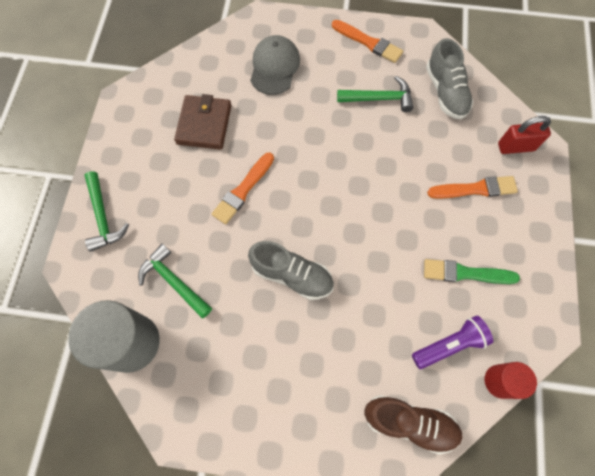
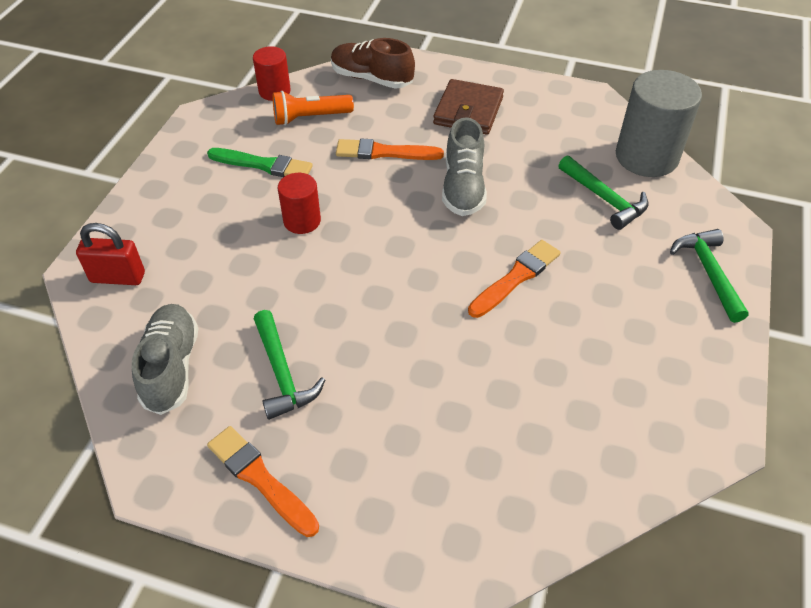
camera: 170 degrees left, 20 degrees down
brown wallet [174,94,232,150] -> brown wallet moved to [433,79,504,135]
grey shoe [248,241,334,300] -> grey shoe turned 120 degrees counterclockwise [442,117,487,216]
grey cap [250,35,300,95] -> none
green hammer [337,76,413,112] -> green hammer turned 120 degrees counterclockwise [254,310,325,420]
purple flashlight [412,316,493,369] -> orange flashlight [273,91,354,126]
orange brush [427,176,518,199] -> orange brush moved to [336,139,444,160]
none -> red cylinder [278,173,321,234]

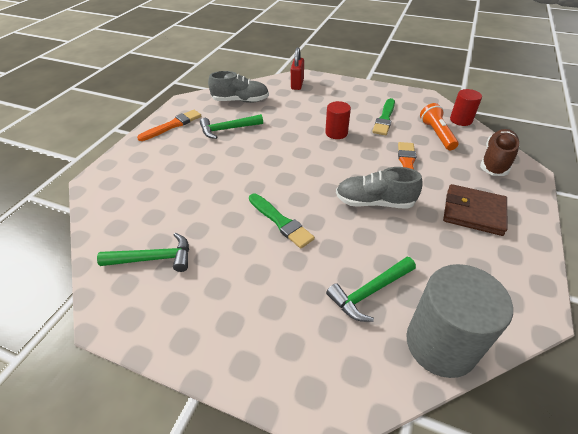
camera: 95 degrees right, 5 degrees down
orange brush [468,240,560,318] -> green brush [249,193,315,249]
green hammer [670,229,749,323] -> green hammer moved to [97,233,189,272]

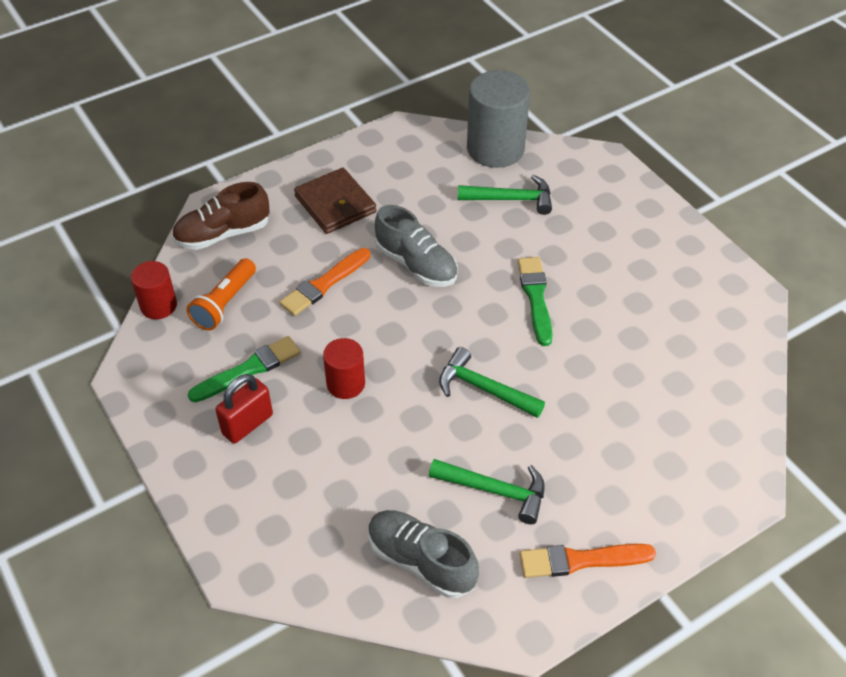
camera: 145 degrees left, 5 degrees up
green hammer [97,233,189,272] -> green hammer moved to [439,347,545,418]
red padlock [291,47,304,90] -> red padlock moved to [215,374,273,444]

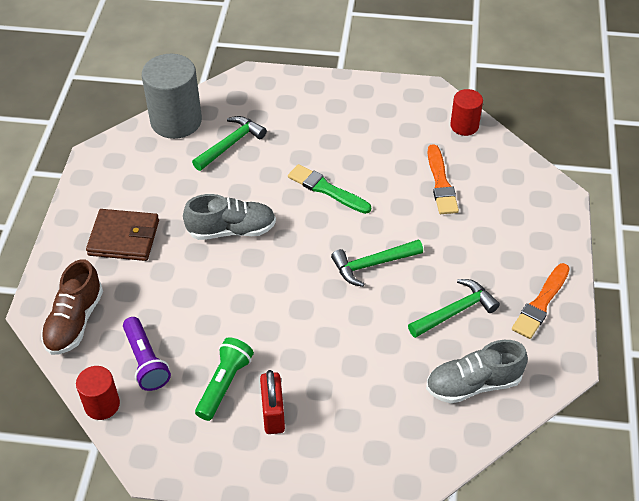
camera: 50 degrees left, 0 degrees up
orange flashlight [187,258,256,330] -> purple flashlight [123,317,171,391]
green brush [188,336,300,402] -> green flashlight [195,337,254,421]
orange brush [279,248,371,316] -> orange brush moved to [427,144,459,214]
red cylinder [323,338,365,399] -> red cylinder moved to [450,89,483,136]

